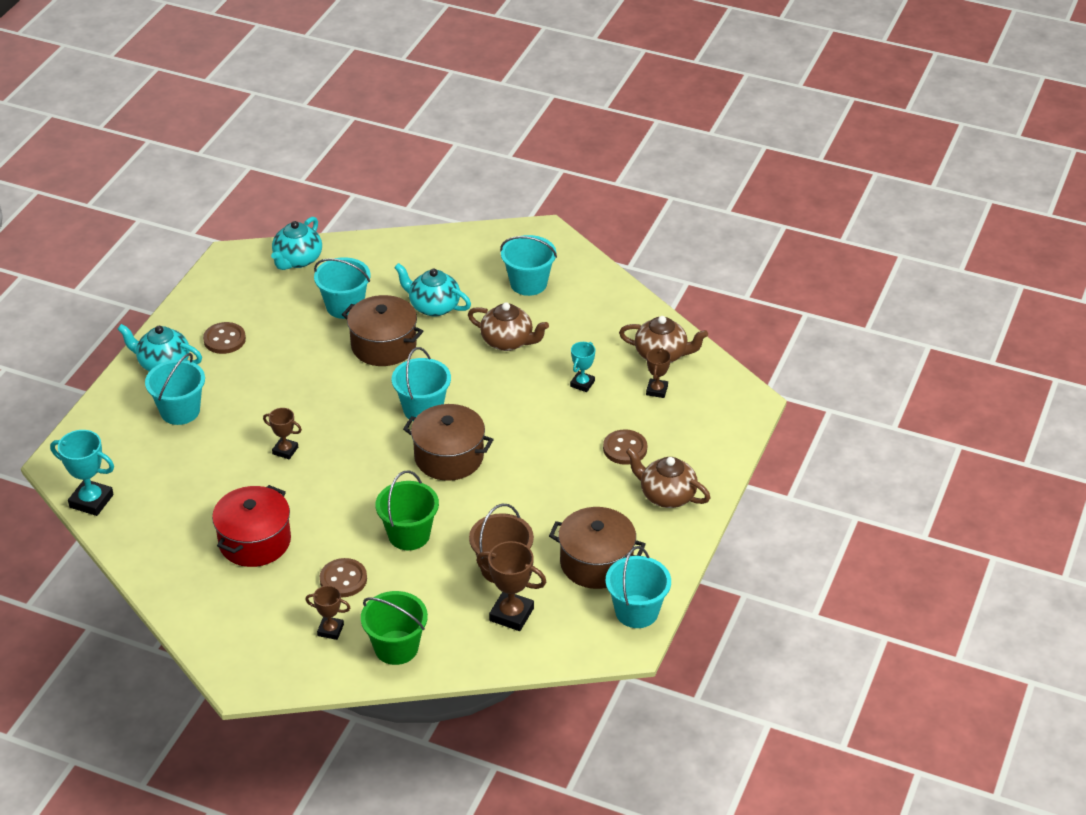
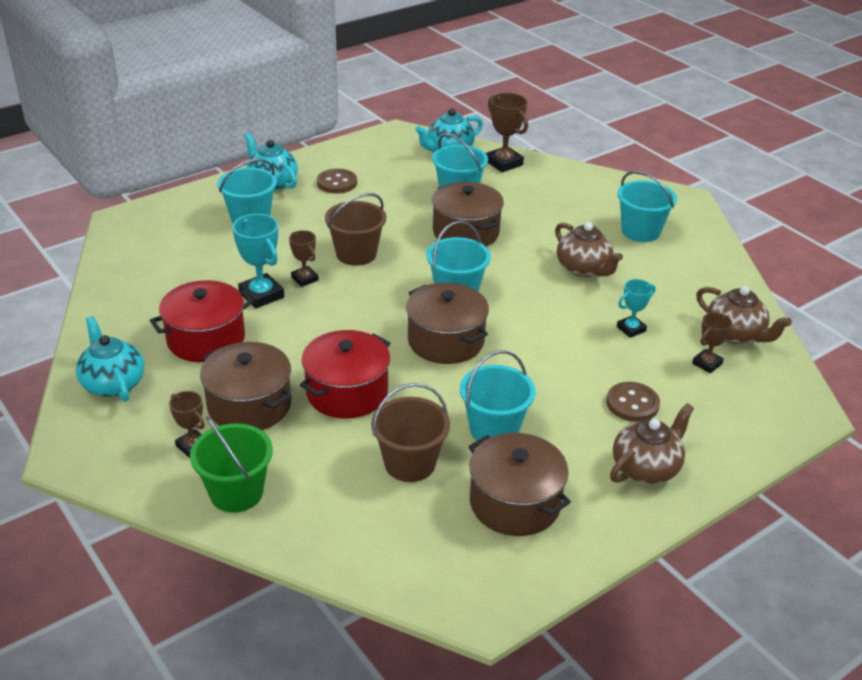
camera: 30 degrees right, 5 degrees down
turquoise trophy [50,430,114,516] -> turquoise trophy moved to [232,214,284,309]
brown button [320,558,367,597] -> brown pot [200,342,292,430]
green bucket [375,471,439,550] -> red pot [300,330,390,419]
turquoise teapot [394,263,471,317] -> turquoise teapot moved to [76,316,144,402]
brown trophy [476,541,546,631] -> brown trophy moved to [486,93,528,172]
turquoise bucket [606,546,671,628] -> turquoise bucket moved to [460,350,536,441]
brown teapot [626,447,711,508] -> brown teapot turned 75 degrees clockwise [610,403,694,484]
none -> brown bucket [325,193,386,266]

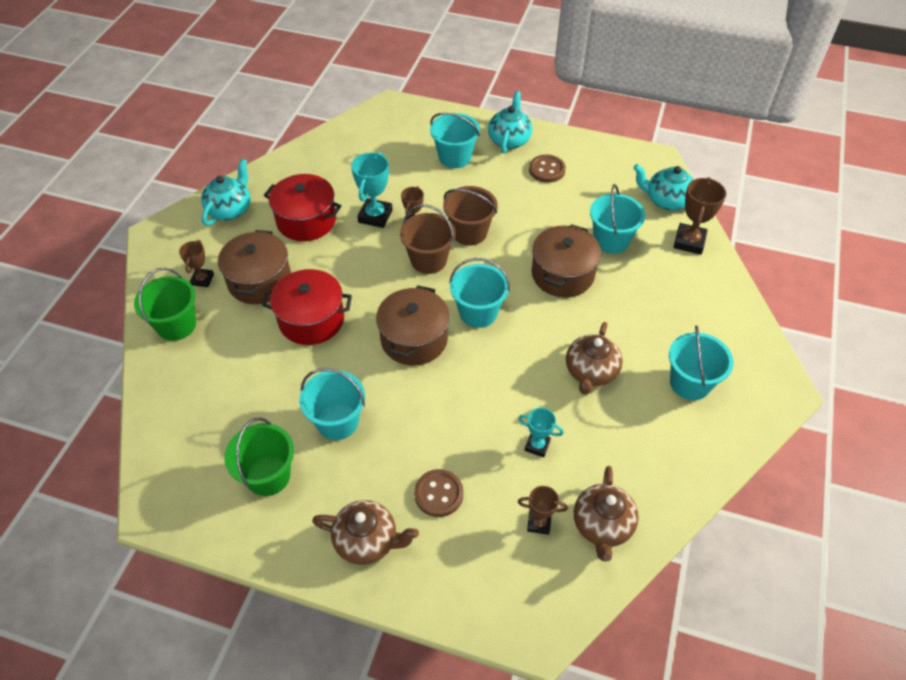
camera: 55 degrees right, 15 degrees up
brown bucket [371,383,450,482] -> brown bucket moved to [400,204,456,274]
brown pot [469,433,571,536] -> green bucket [224,417,294,496]

